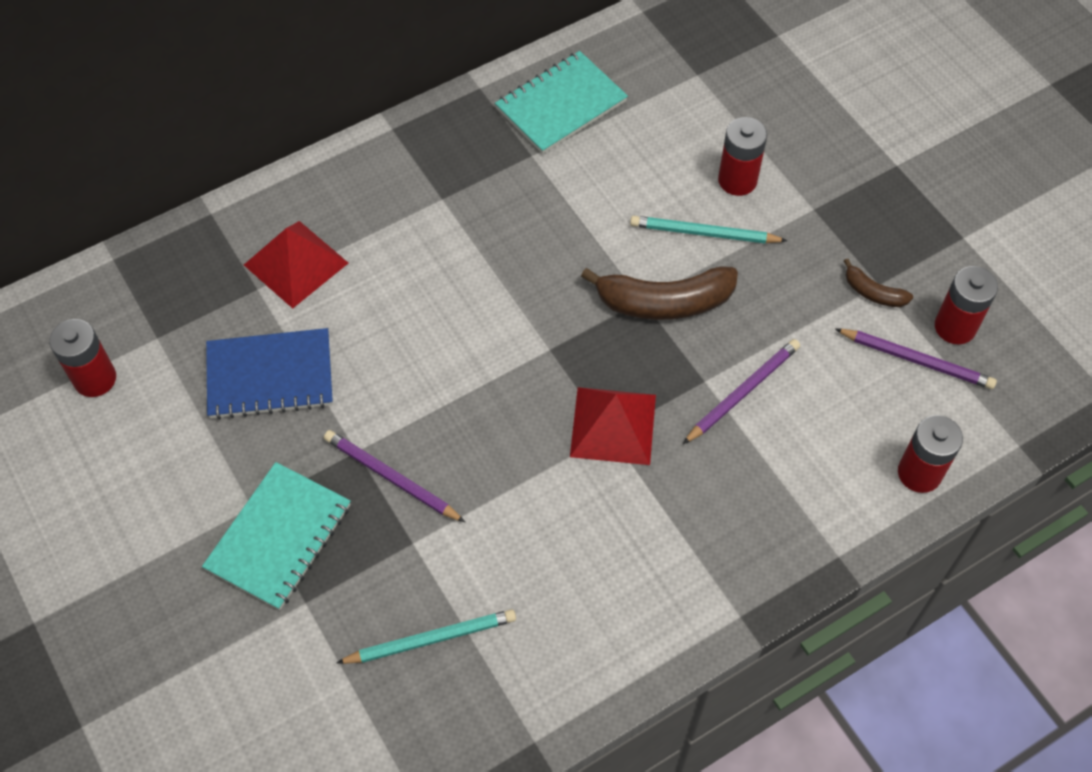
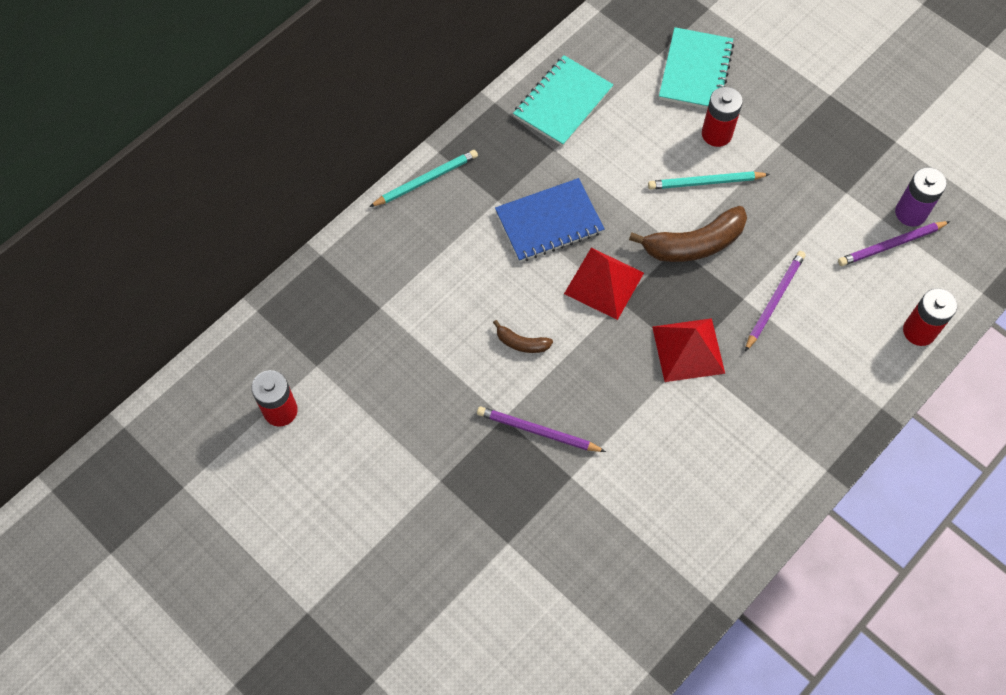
camera: 15 degrees left, 5 degrees up
turquoise notebook [202,462,351,610] -> turquoise notebook moved to [659,27,734,109]
blue notebook [206,328,333,420] -> blue notebook moved to [495,178,605,262]
red pyramid [244,221,348,309] -> red pyramid moved to [564,248,644,320]
turquoise pencil [336,609,516,664] -> turquoise pencil moved to [369,150,478,207]
purple pencil [835,328,997,389] -> purple pencil turned 150 degrees clockwise [838,221,950,266]
brown banana [844,259,913,307] -> brown banana moved to [493,320,553,353]
red battery [935,266,998,344] -> purple battery [895,167,947,227]

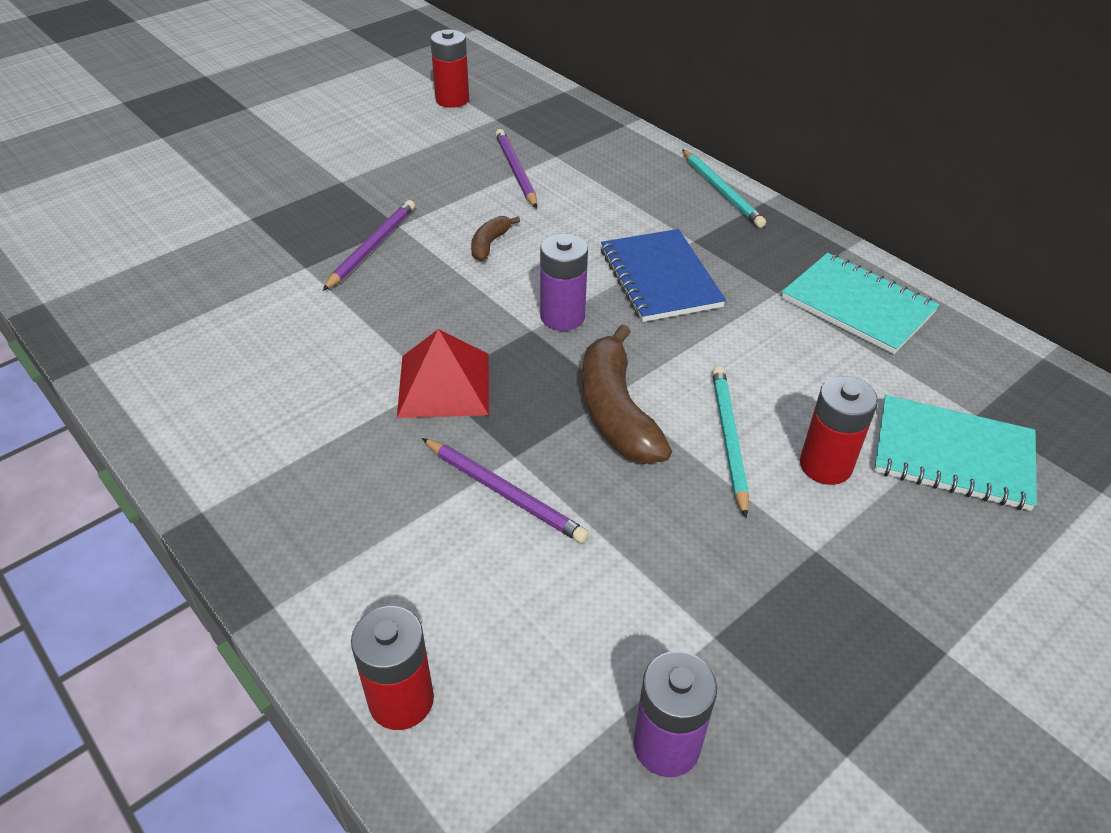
camera: 95 degrees right, 20 degrees down
red pyramid [564,248,644,320] -> purple battery [540,233,588,331]
purple pencil [838,221,950,266] -> purple pencil moved to [496,129,537,208]

